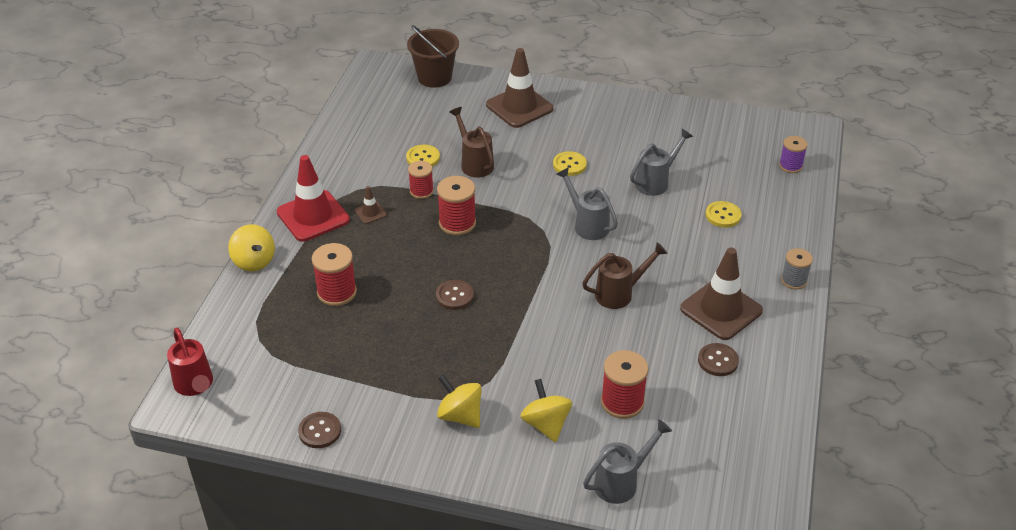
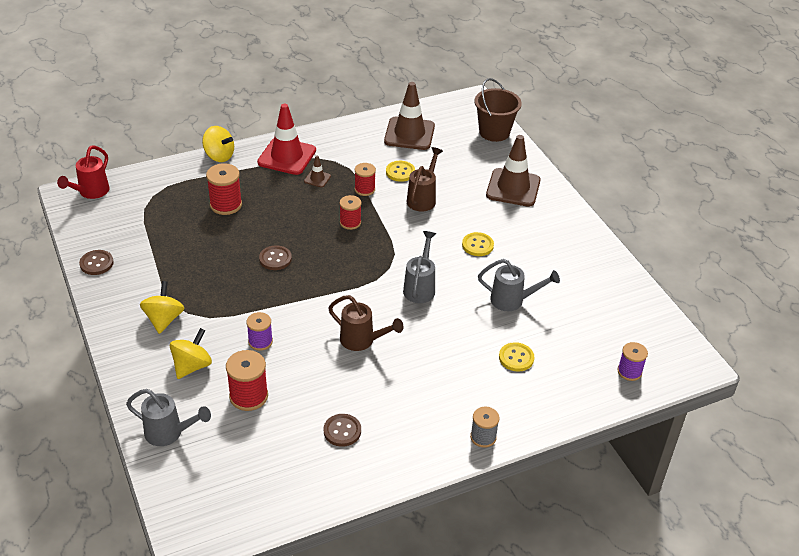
camera: 50 degrees right, 0 degrees up
yellow spinning top [228,224,275,271] -> yellow spinning top turned 75 degrees counterclockwise [202,126,234,162]
red spool [437,176,476,235] -> red spool [340,195,362,230], size x0.66
brown traffic cone [680,247,763,340] -> brown traffic cone moved to [384,82,435,150]
none -> purple spool [246,312,273,351]

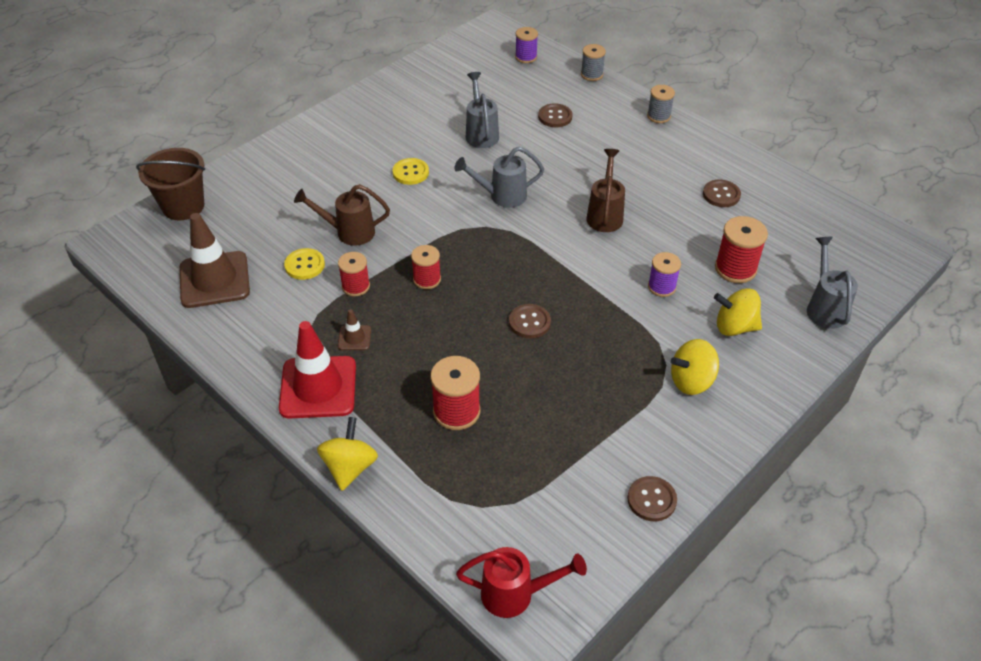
camera: 110 degrees left, 5 degrees up
brown traffic cone [486,135,541,207] -> none
yellow button [499,342,534,372] -> brown button [538,103,573,128]
none -> grey spool [581,44,606,81]

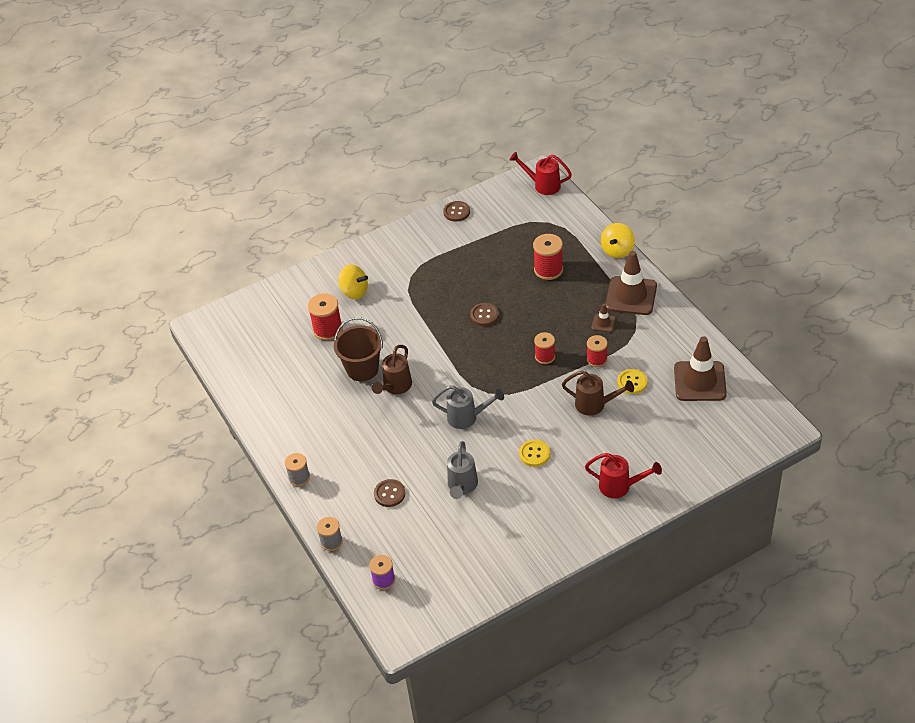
camera: 160 degrees left, 0 degrees up
brown bucket [136,148,205,220] -> brown bucket moved to [334,317,383,381]
red traffic cone [279,321,356,419] -> brown traffic cone [605,251,657,315]
purple spool [648,252,681,297] -> none
yellow spinning top [671,339,719,395] -> none
brown button [703,180,741,207] -> none
grey watering can [807,237,858,329] -> none
none -> red watering can [585,453,662,498]

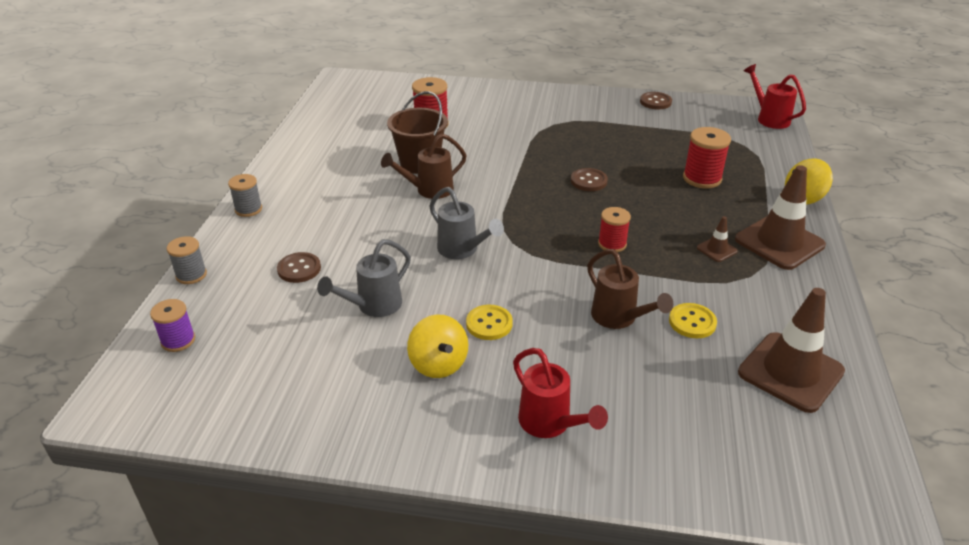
camera: 35 degrees right, 10 degrees down
yellow spinning top [339,264,368,299] -> yellow spinning top moved to [407,314,468,378]
red spool [587,335,608,367] -> none

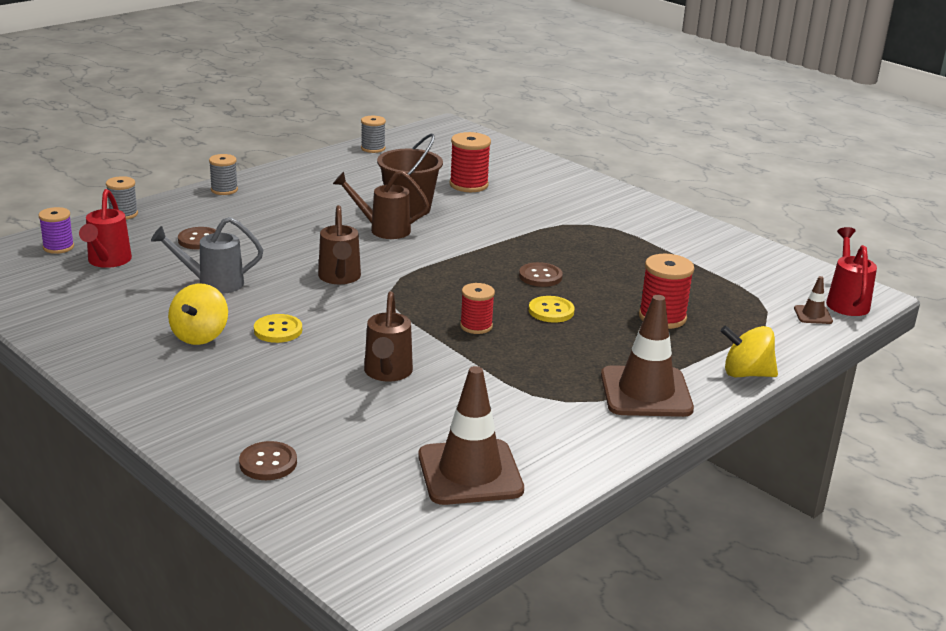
camera: 35 degrees right, 10 degrees down
grey watering can [429,187,504,259] -> brown watering can [318,205,361,284]
red watering can [513,348,608,438] -> red watering can moved to [79,189,132,268]
brown button [640,92,672,109] -> brown button moved to [239,441,297,480]
yellow button [669,303,717,338] -> yellow button moved to [529,296,574,323]
brown traffic cone [697,216,738,262] -> brown traffic cone moved to [794,276,833,324]
none -> grey spool [361,116,386,153]

